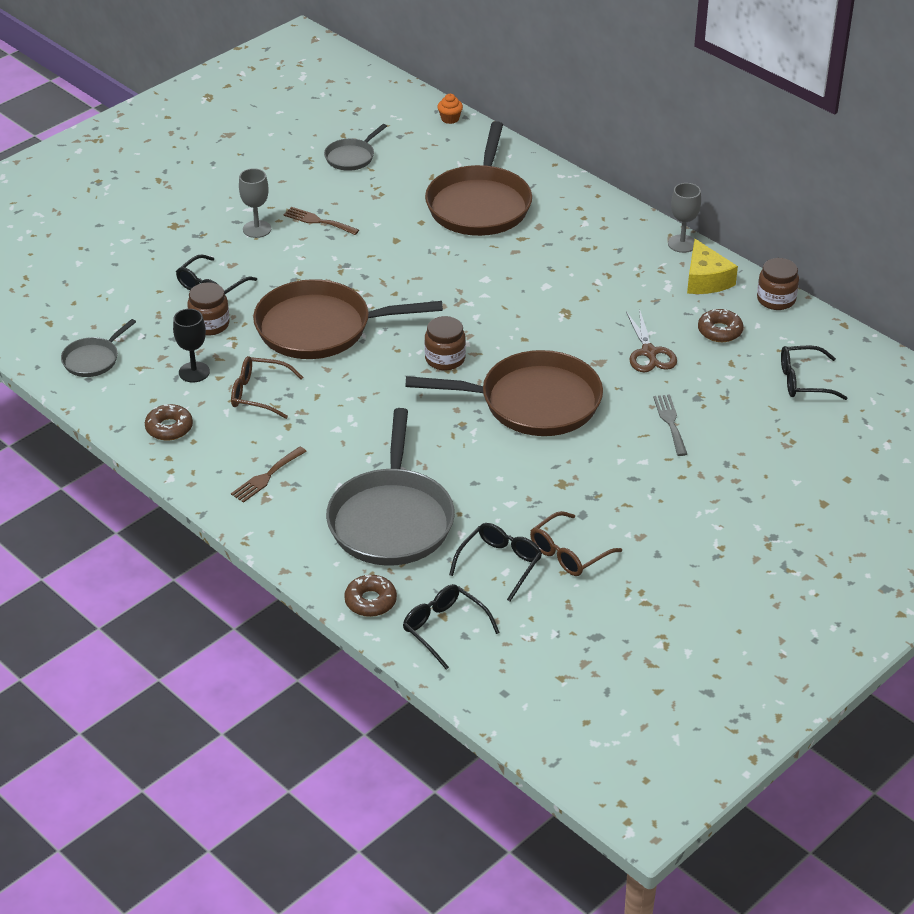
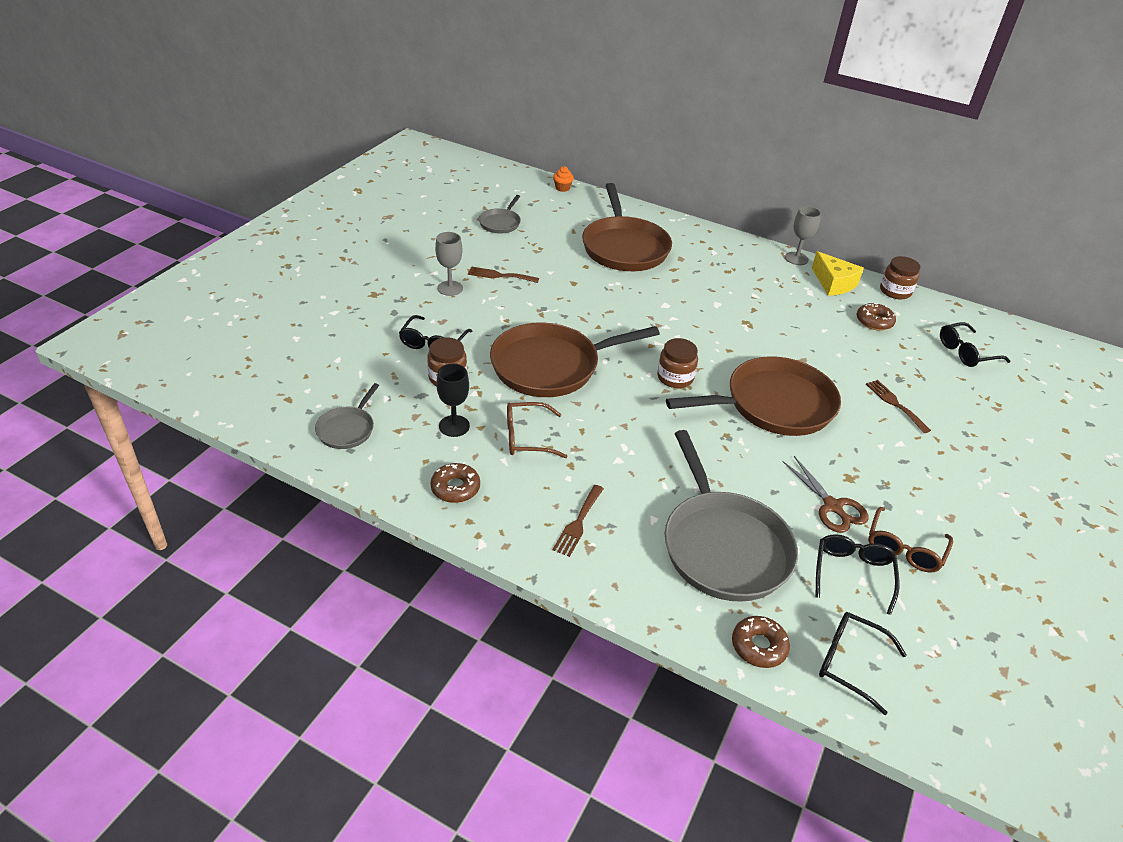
camera: 20 degrees left, 0 degrees up
brown scissors [626,309,677,372] -> brown scissors moved to [783,456,869,533]
grey fork [653,394,687,456] -> brown fork [866,380,931,433]

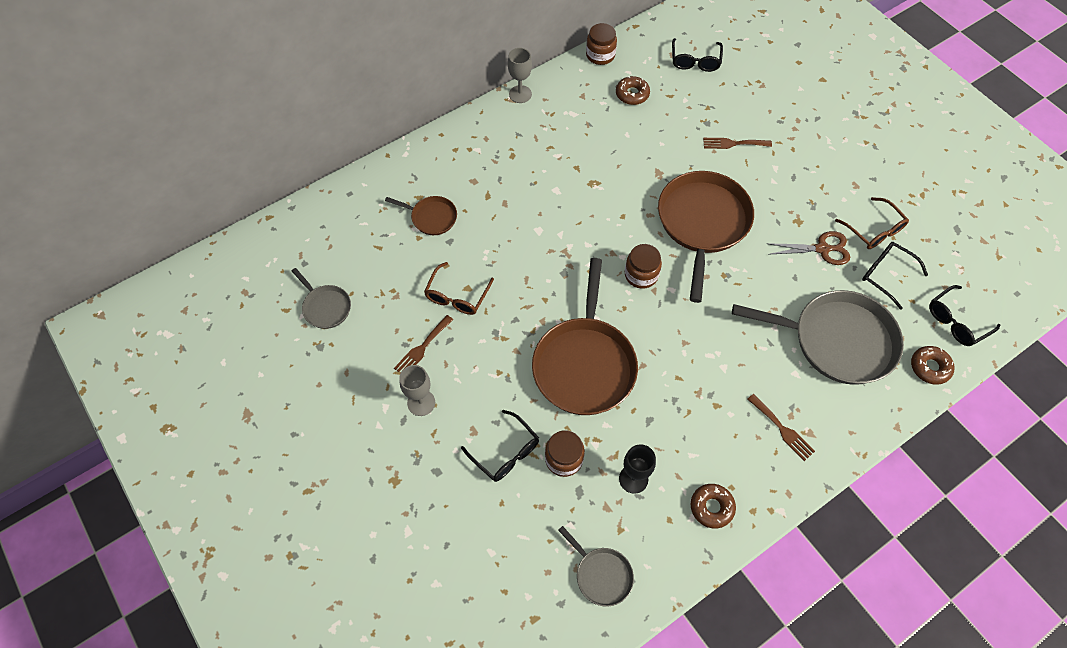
camera: 60 degrees left, 20 degrees up
brown glasses [507,402,568,458] -> brown glasses moved to [424,262,494,315]
orange cupcake [553,166,574,192] -> none
brown pan [582,183,672,271] -> brown pan [385,196,457,235], size x0.48
yellow cheese [812,251,864,296] -> none

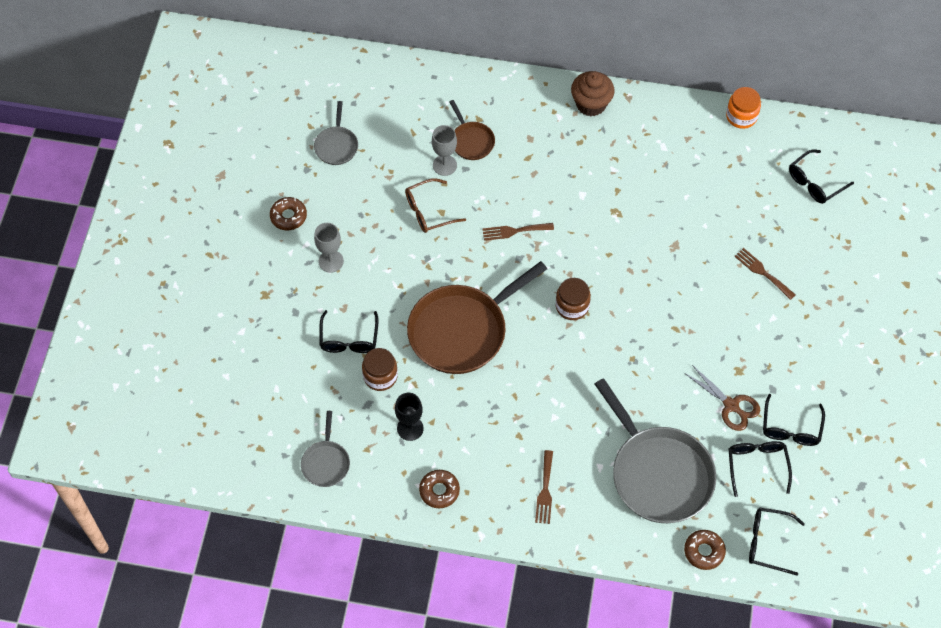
camera: 45 degrees right, 0 degrees up
brown fork [394,315,453,373] -> brown fork moved to [482,223,554,241]
grey goblet [508,48,532,103] -> grey goblet moved to [432,125,457,176]
brown jar [586,23,617,65] -> orange jar [726,87,761,129]
brown donut [616,76,650,105] -> brown donut moved to [270,197,307,231]
brown pan [658,171,754,303] -> none
brown glasses [835,197,909,249] -> black glasses [763,394,825,446]
none -> brown cupcake [571,71,614,116]

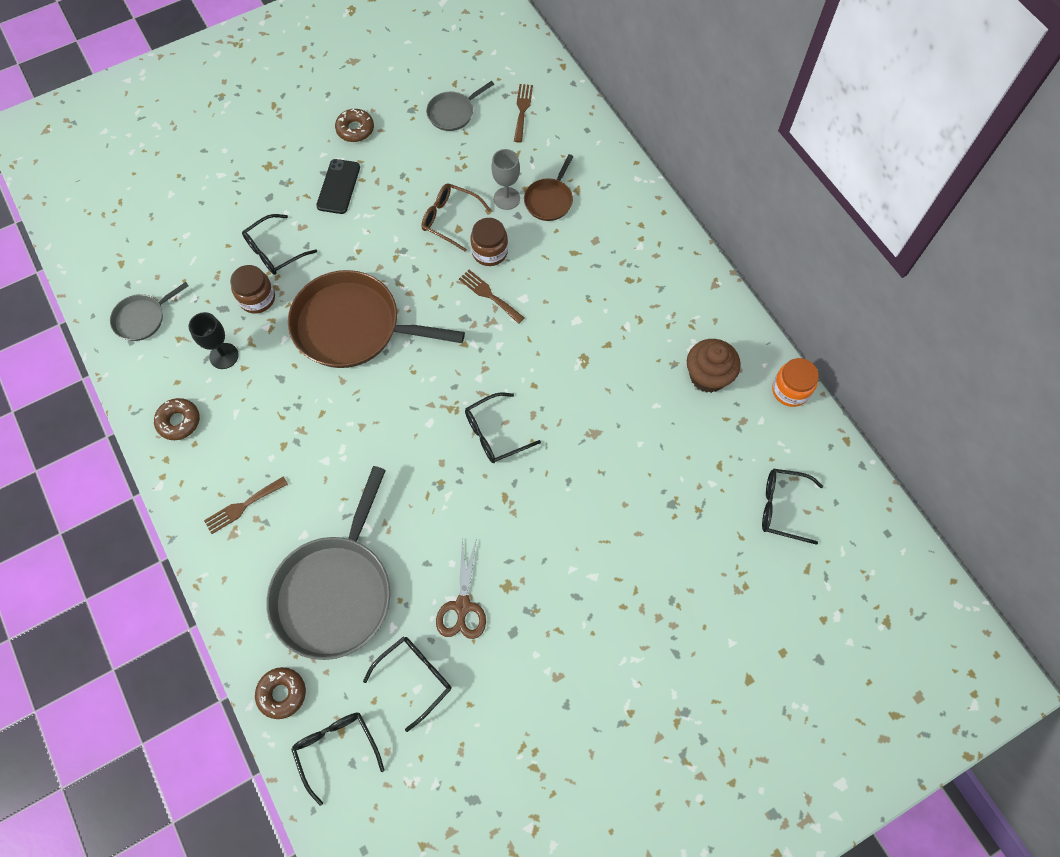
camera: 50 degrees right, 5 degrees up
grey goblet [314,223,344,273] -> black phone [316,159,360,214]
brown jar [556,278,591,320] -> brown jar moved to [470,218,508,266]
brown cupcake [571,71,614,116] -> brown cupcake moved to [687,339,741,393]
brown fork [734,248,796,300] -> brown fork moved to [514,84,533,143]
black glasses [763,394,825,446] -> black glasses moved to [465,393,541,463]

